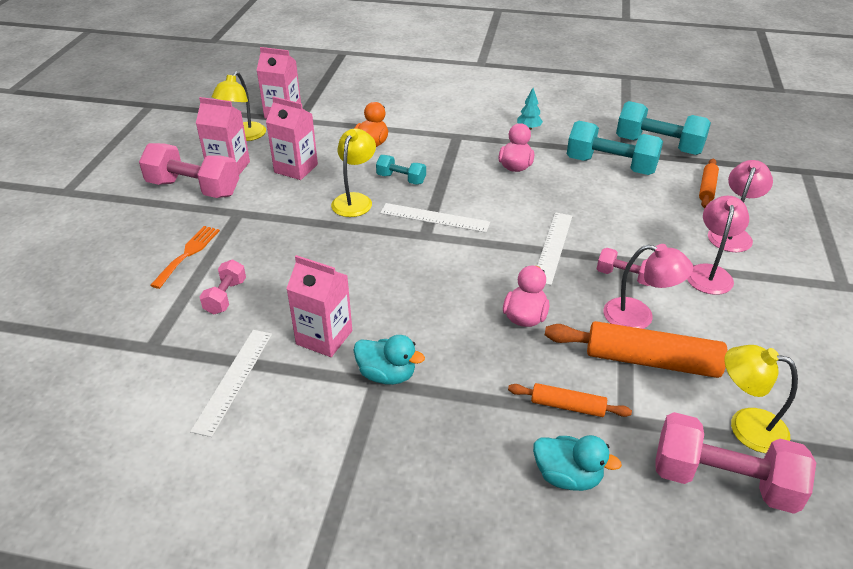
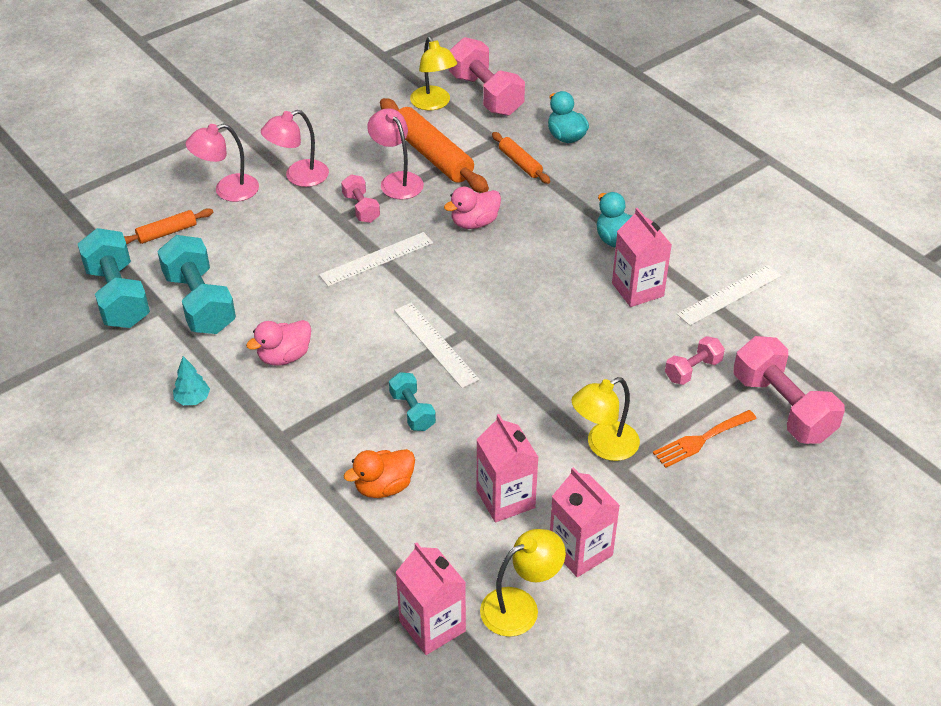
camera: 140 degrees left, 5 degrees up
pink dumbbell [139,143,239,198] -> pink dumbbell moved to [733,336,845,444]
yellow lamp [331,129,376,217] -> yellow lamp moved to [571,377,640,461]

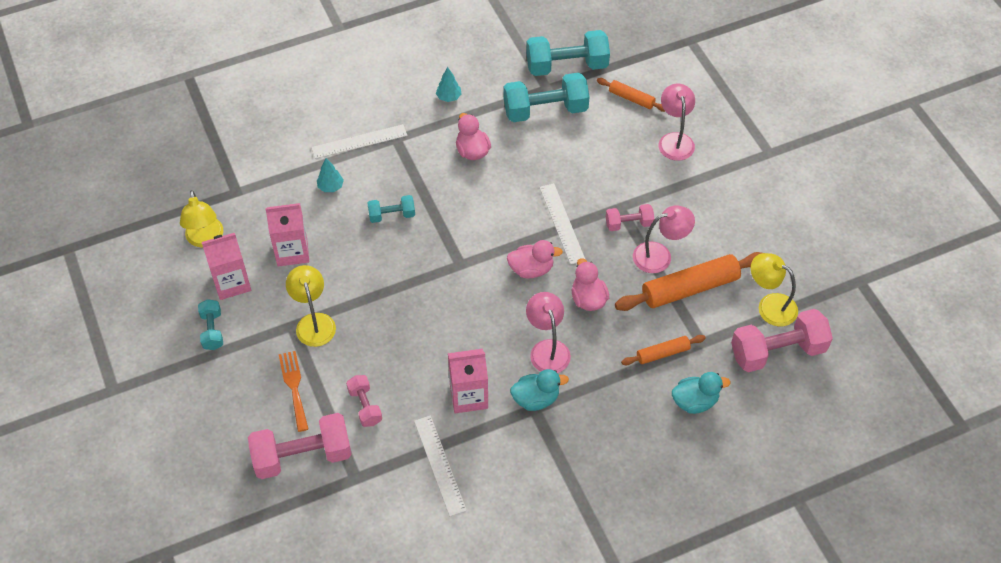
camera: 105 degrees right, 10 degrees up
orange rolling pin [124,208,213,244] -> orange rolling pin turned 45 degrees counterclockwise [597,78,666,112]
pink lamp [261,110,329,187] -> pink lamp moved to [526,292,571,373]
orange duck [343,449,415,498] -> turquoise tree [317,158,344,192]
white ruler [394,303,479,388] -> white ruler moved to [311,124,407,159]
pink carton [396,542,466,655] -> none
yellow lamp [410,37,457,110] -> yellow lamp turned 45 degrees clockwise [751,253,798,327]
none -> turquoise dumbbell [198,299,223,350]
none -> pink duck [507,240,563,279]

